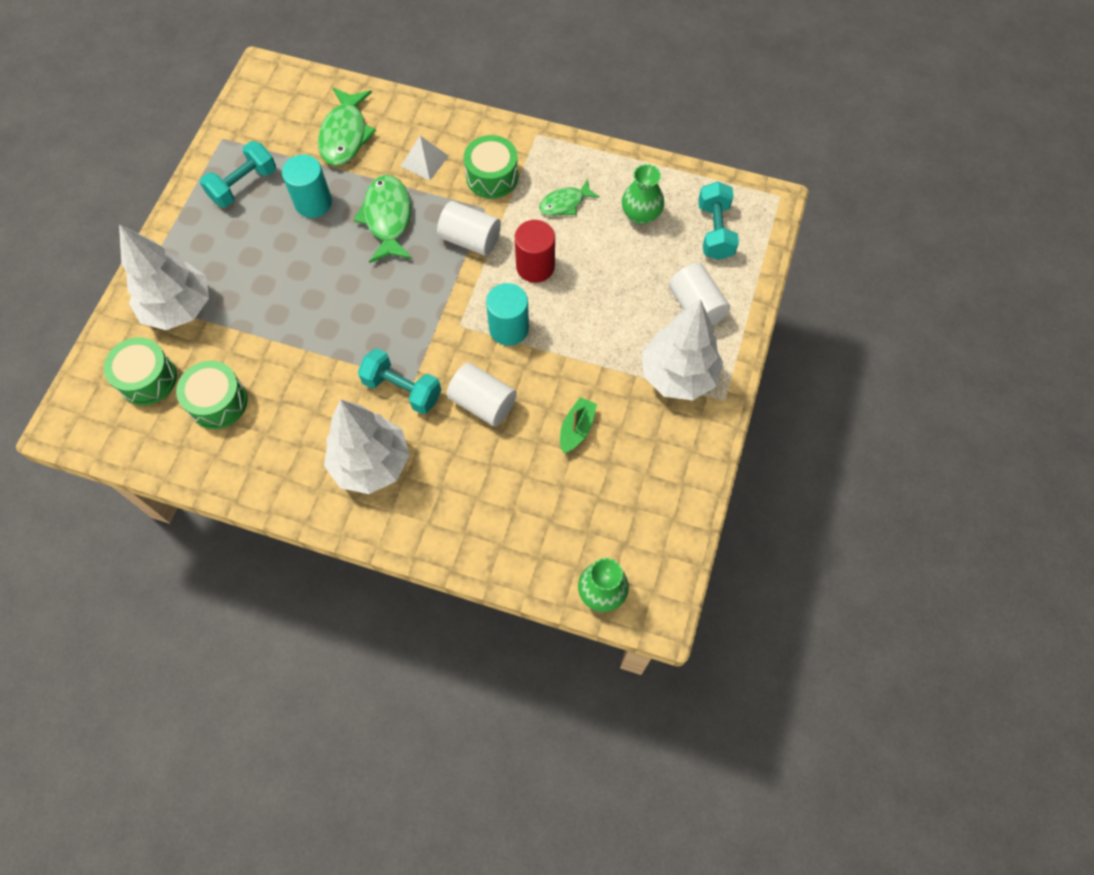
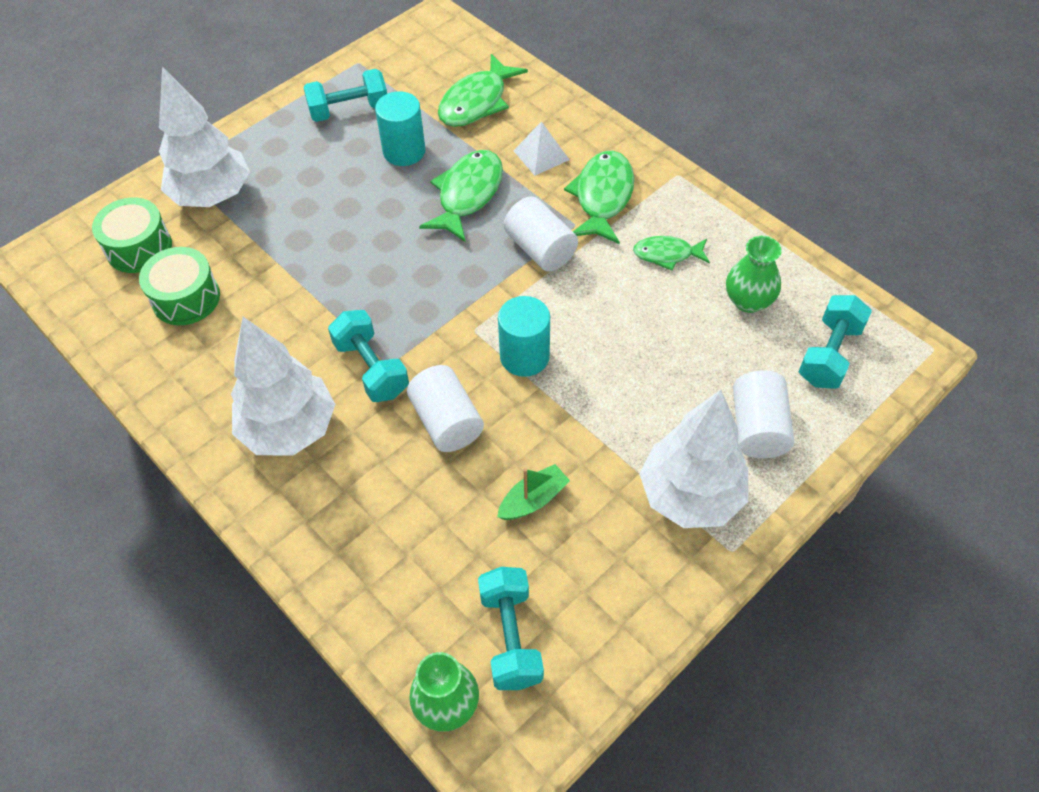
camera: 30 degrees right, 10 degrees down
green drum [464,135,518,199] -> green fish [564,151,634,244]
red cylinder [515,220,555,283] -> none
none -> turquoise dumbbell [478,567,544,690]

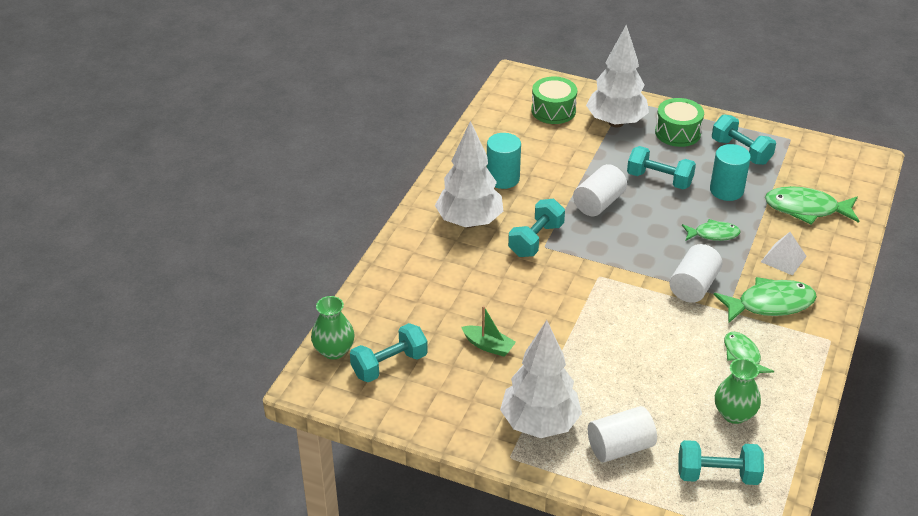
camera: 65 degrees right, 15 degrees down
green drum [139,247,220,325] -> green drum moved to [655,98,704,147]
white cylinder [407,365,484,452] -> white cylinder moved to [573,164,627,216]
green fish [419,150,503,242] -> green fish [682,219,740,241], size x0.61
turquoise cylinder [498,296,550,377] -> turquoise cylinder moved to [486,133,521,189]
none -> turquoise dumbbell [627,146,696,189]

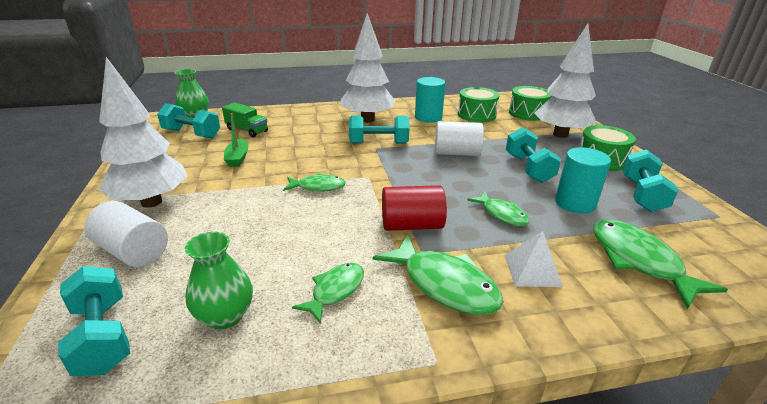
camera: 55 degrees right, 10 degrees down
white cylinder [670,244,722,303] -> red cylinder [382,185,447,231]
none -> green truck [222,103,268,137]
none -> green fish [283,173,346,192]
none -> green drum [458,87,500,122]

